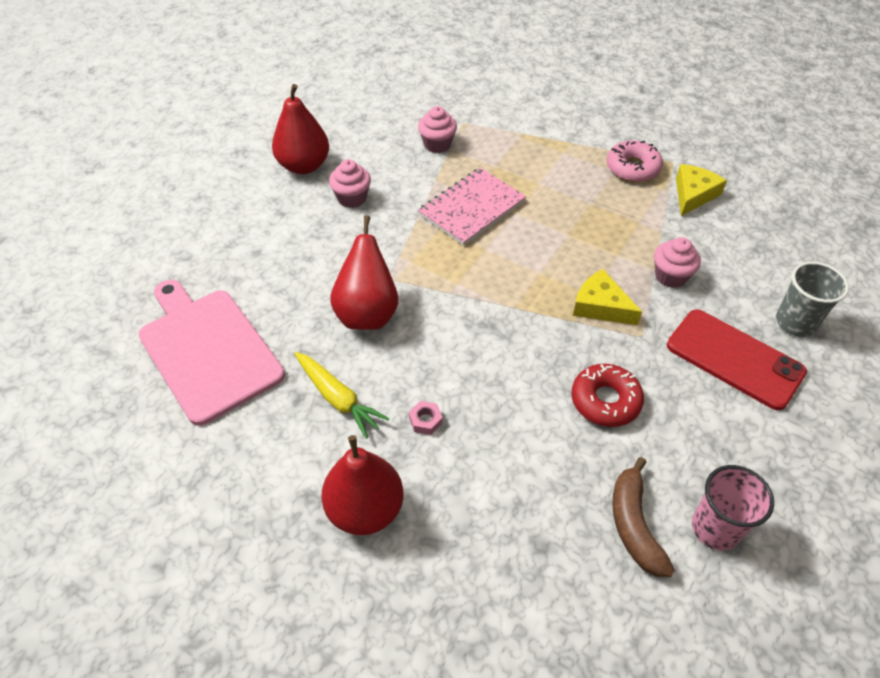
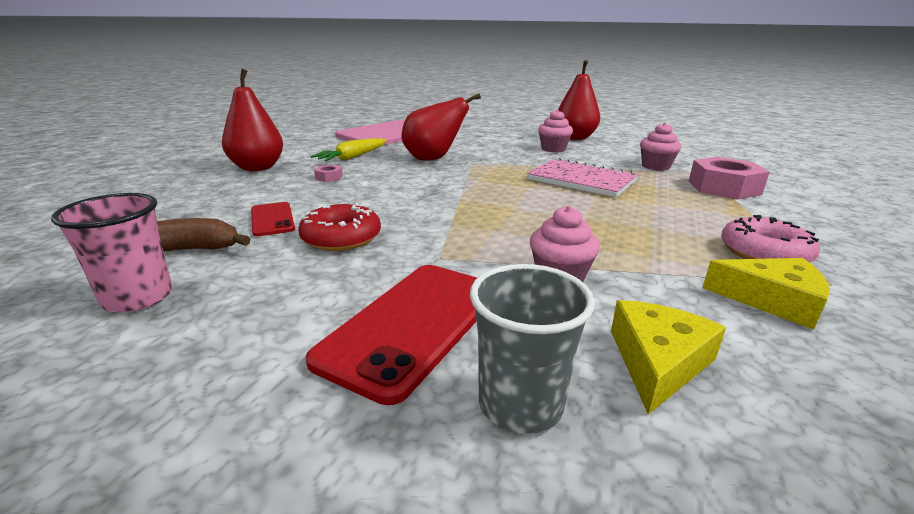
camera: 80 degrees right, 25 degrees down
yellow cheese [573,269,642,325] -> yellow cheese moved to [611,300,726,414]
none -> red phone [251,202,295,236]
none -> pink nut [688,157,770,200]

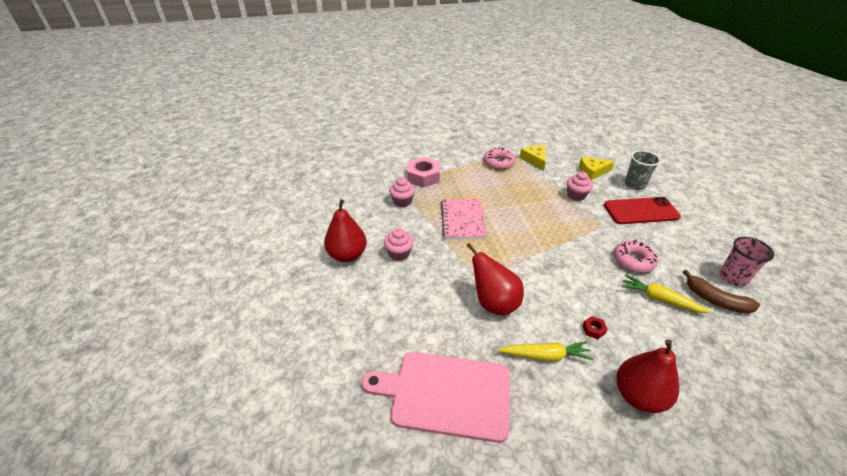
camera: 125 degrees left, 15 degrees up
red phone [251,202,295,236] -> yellow carrot [621,274,711,313]
red donut [298,203,381,251] -> pink donut [614,240,658,273]
pink nut [314,165,343,182] -> red nut [582,316,608,339]

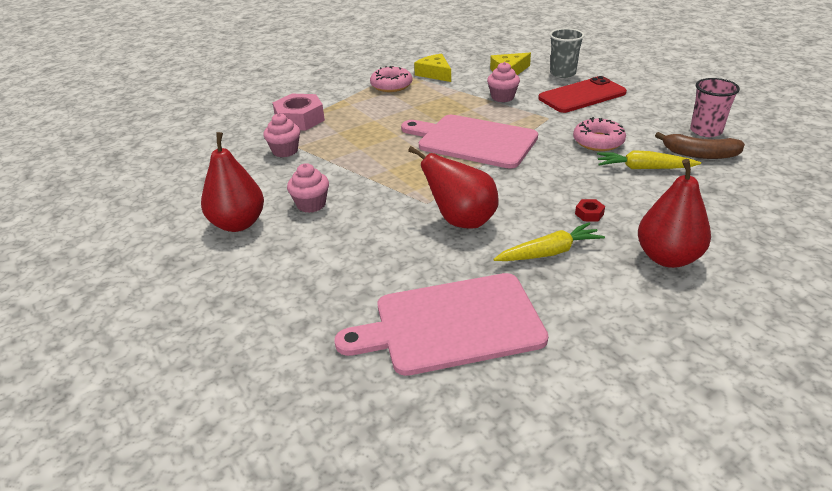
camera: 20 degrees left, 5 degrees down
pink notebook [441,199,487,239] -> none
none -> pink cutting board [401,115,538,169]

